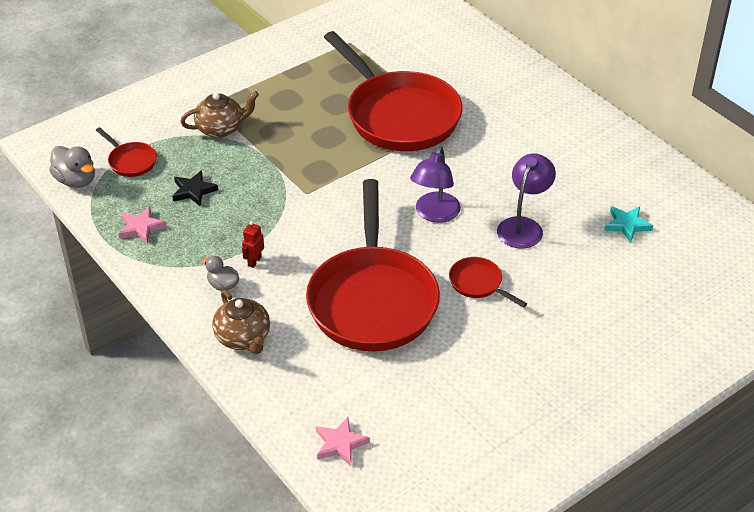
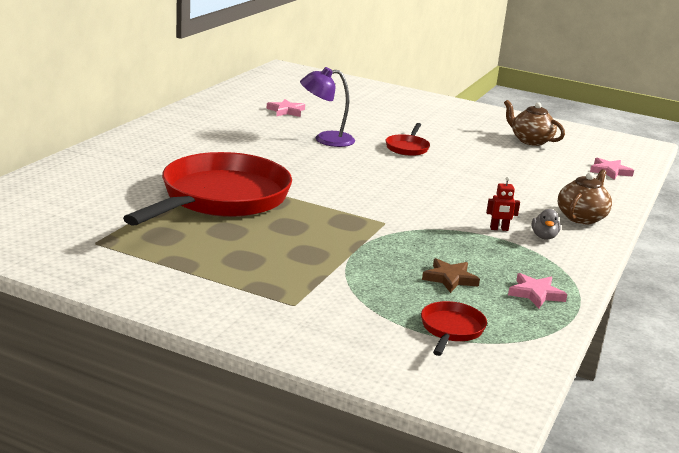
camera: 120 degrees left, 20 degrees down
grey duck [49,146,95,188] -> none
black star [172,170,218,206] -> brown star [422,258,480,293]
brown teapot [180,91,259,138] -> brown teapot moved to [504,100,565,146]
red pan [306,179,440,351] -> none
purple lamp [410,147,461,223] -> none
turquoise star [604,206,653,243] -> pink star [266,99,305,117]

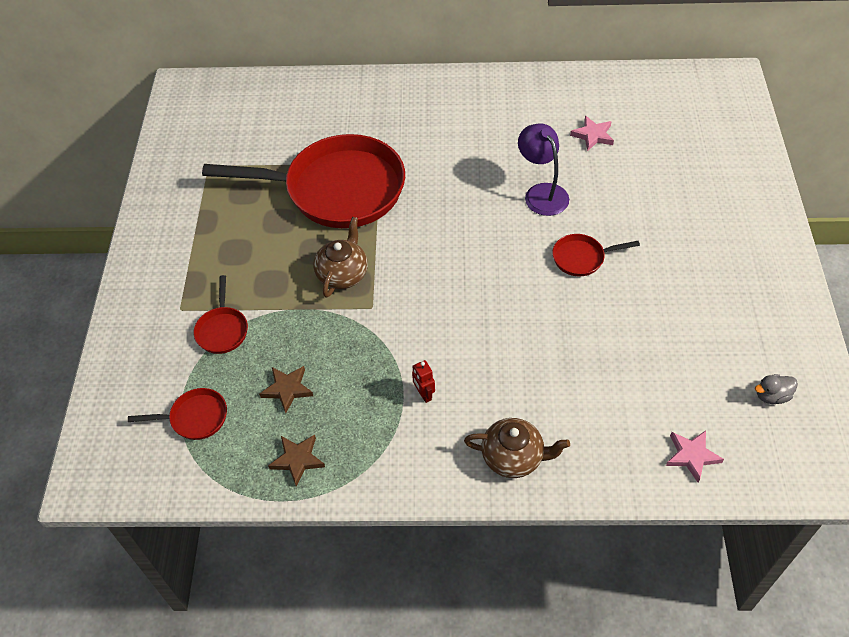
camera: 70 degrees right, 30 degrees up
brown teapot [504,100,565,146] -> brown teapot moved to [313,217,368,298]
pink star [508,273,567,308] -> brown star [268,435,325,487]
grey duck [532,209,561,240] -> grey duck moved to [755,374,798,404]
none -> red pan [194,275,248,354]

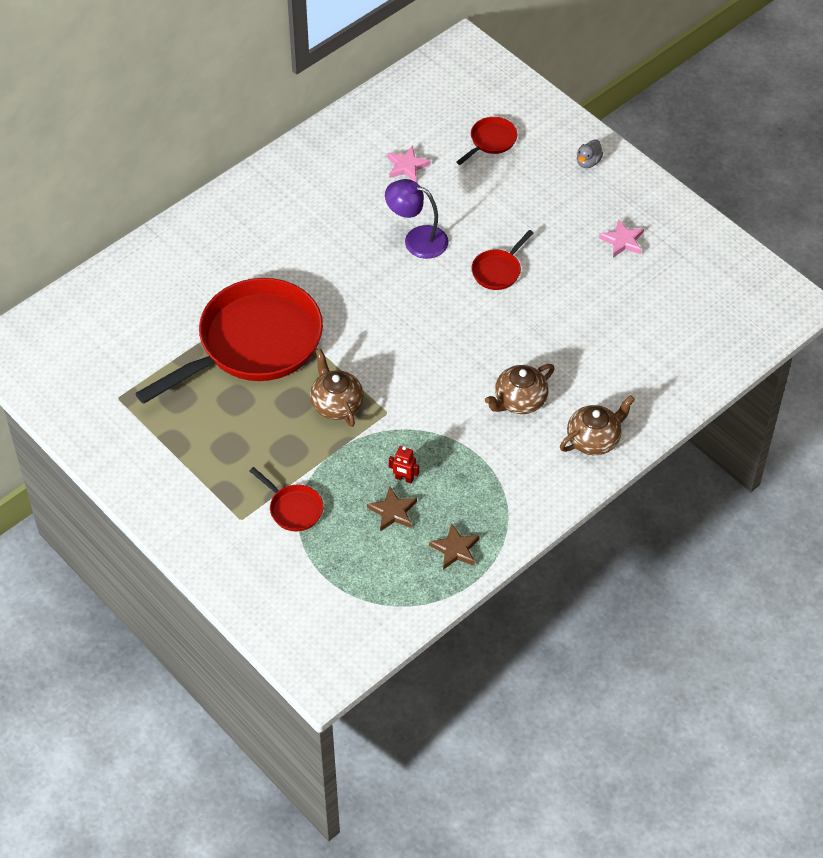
camera: 45 degrees left, 0 degrees up
red pan [128,388,227,440] -> red pan moved to [456,117,518,165]
red robot [412,360,435,403] -> red robot moved to [389,446,419,484]
pink star [666,430,724,483] -> pink star moved to [599,219,644,257]
grey duck [755,374,798,404] -> grey duck moved to [577,139,603,168]
none -> brown teapot [485,364,555,414]

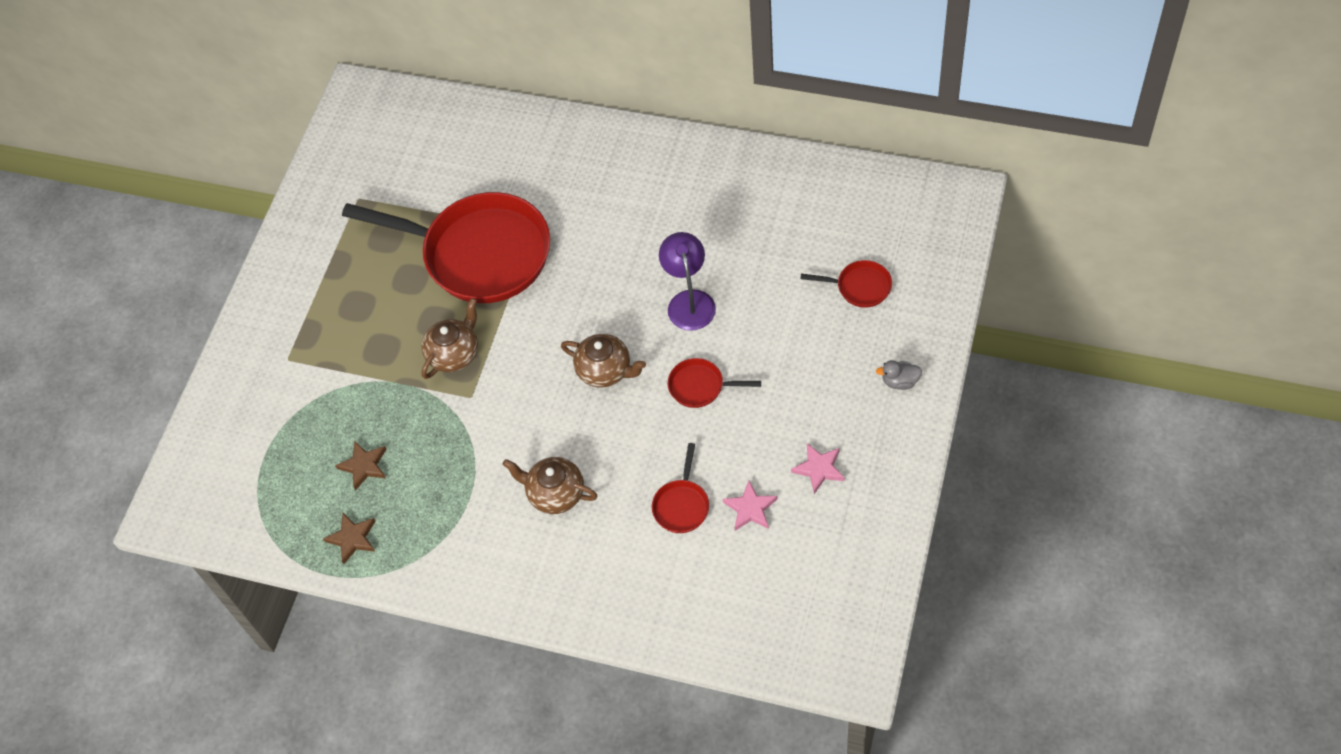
camera: 65 degrees right, 5 degrees up
red pan [249,467,323,531] -> red pan moved to [652,443,709,533]
pink star [387,145,431,182] -> pink star moved to [723,481,777,531]
red robot [389,446,419,484] -> none
brown teapot [560,395,635,455] -> brown teapot moved to [561,334,646,388]

